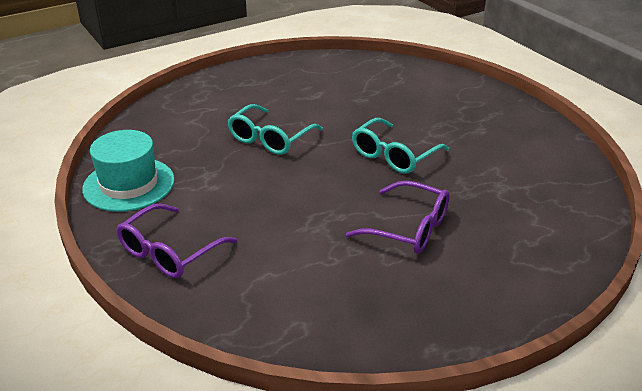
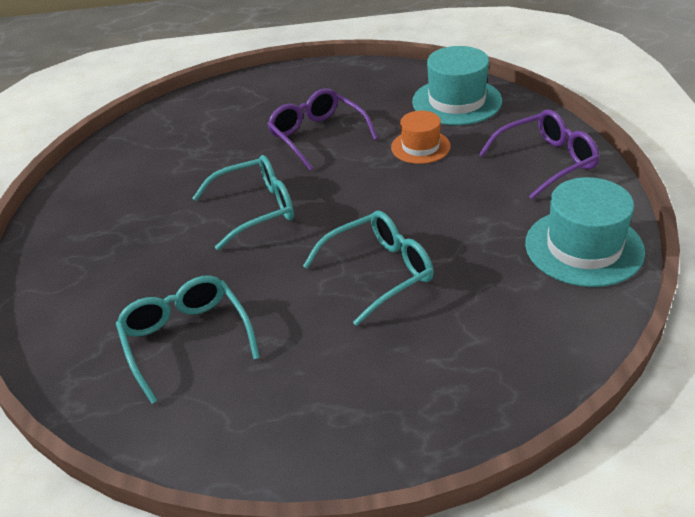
camera: 150 degrees left, 5 degrees up
none -> turquoise glasses [116,275,260,404]
none -> orange hat [391,111,451,164]
none -> turquoise hat [412,46,502,125]

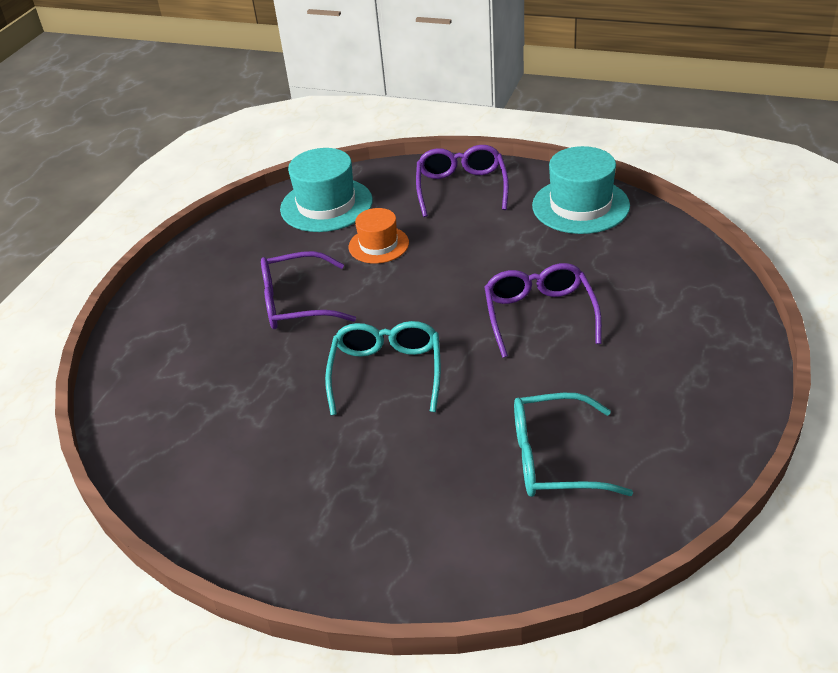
camera: 65 degrees left, 0 degrees up
turquoise glasses [303,210,434,326] -> purple glasses [484,263,602,358]

